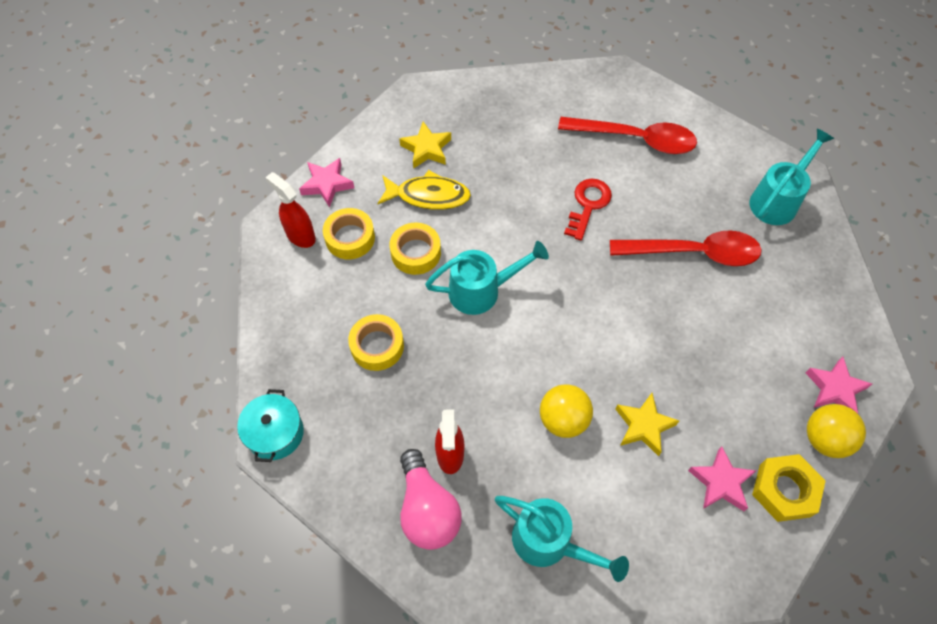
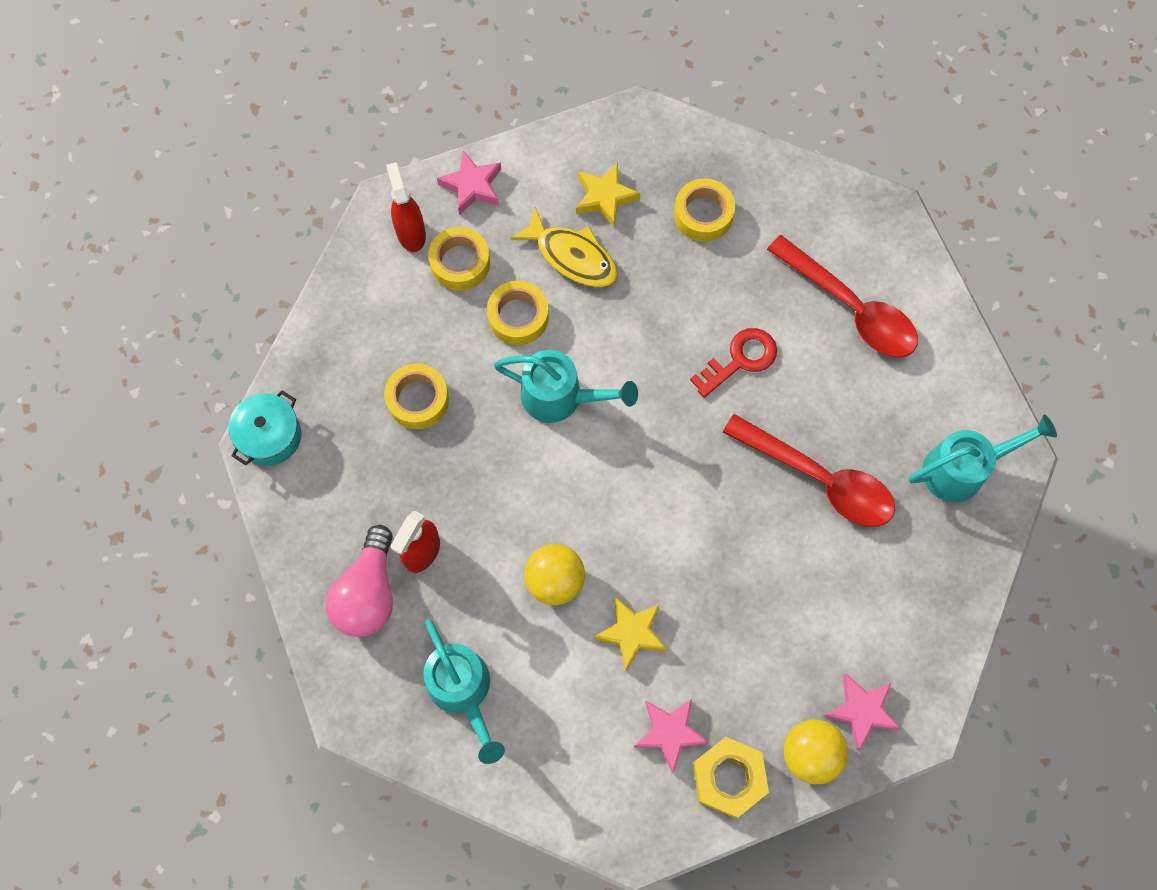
camera: 30 degrees right, 10 degrees up
none -> yellow tape [674,179,735,242]

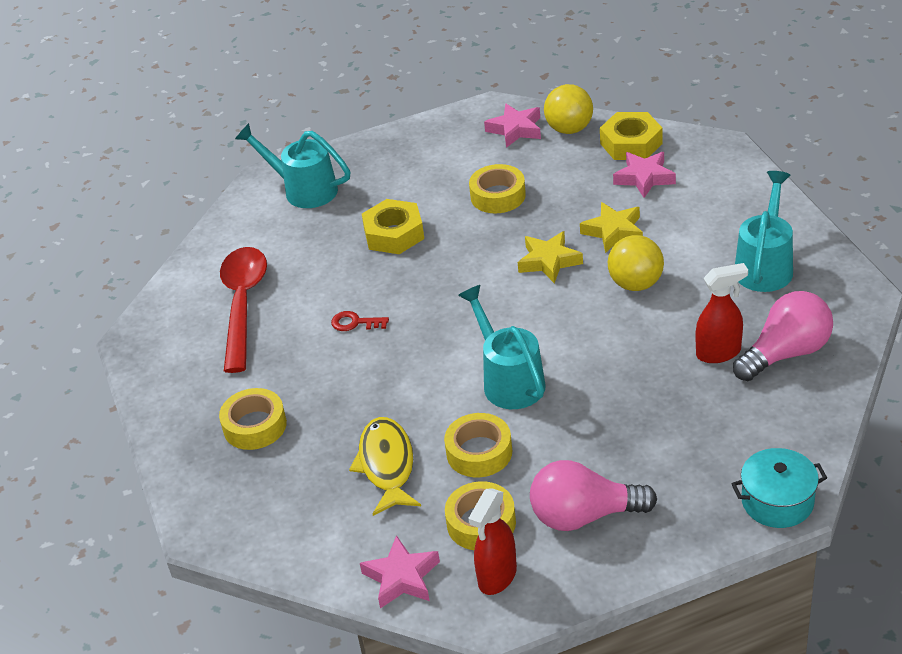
camera: 130 degrees left, 30 degrees down
yellow tape [384,363,449,429] -> yellow tape moved to [469,164,526,213]
yellow star [576,163,640,227] -> yellow star moved to [518,231,583,283]
red key [690,328,777,398] -> red key [331,311,389,331], size x0.62
red spoon [723,414,895,527] -> yellow nut [362,199,424,254]
none -> pink light bulb [530,460,657,531]

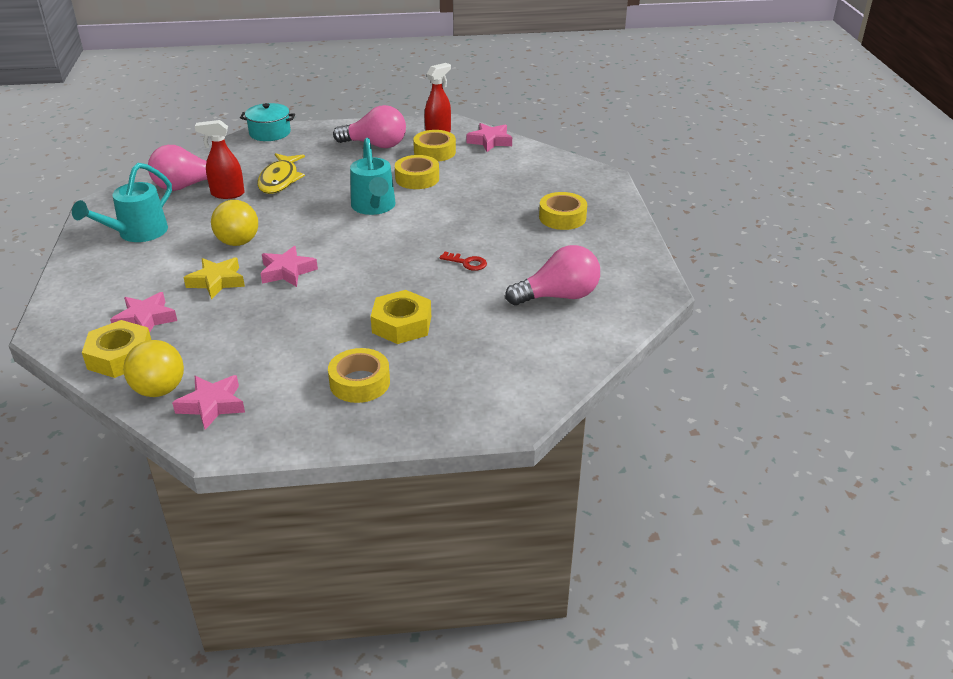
camera: 170 degrees left, 5 degrees down
red spoon [220,247,267,373] -> pink light bulb [505,245,600,305]
turquoise watering can [235,123,350,208] -> none
yellow fish [349,417,421,516] -> yellow fish moved to [257,153,305,194]
yellow tape [469,164,526,213] -> yellow tape moved to [328,348,390,403]
yellow star [518,231,583,283] -> pink star [260,246,318,287]

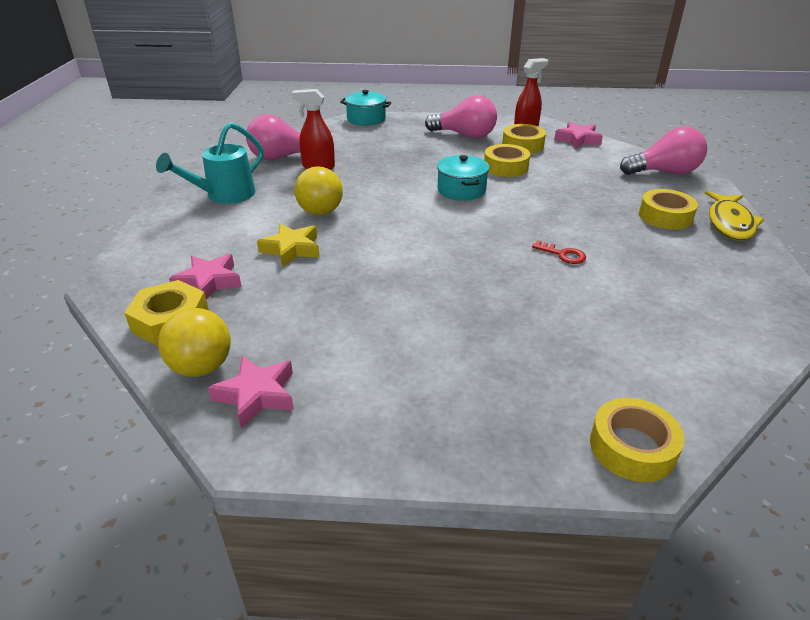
camera: 10 degrees right, 0 degrees up
yellow fish [257,153,305,194] -> yellow fish moved to [705,191,764,241]
pink star [260,246,318,287] -> none
yellow tape [328,348,390,403] -> yellow tape moved to [590,398,684,482]
turquoise watering can [350,138,396,215] -> turquoise pot [437,155,489,201]
yellow nut [371,290,431,344] -> none
pink light bulb [505,245,600,305] -> pink light bulb moved to [620,127,707,175]

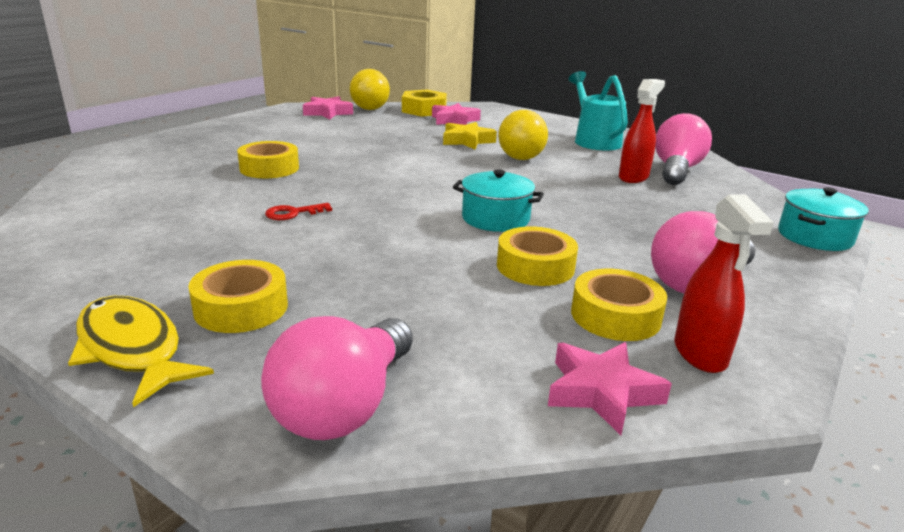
camera: 120 degrees right, 10 degrees down
yellow tape [590,398,684,482] -> yellow tape moved to [237,141,299,178]

